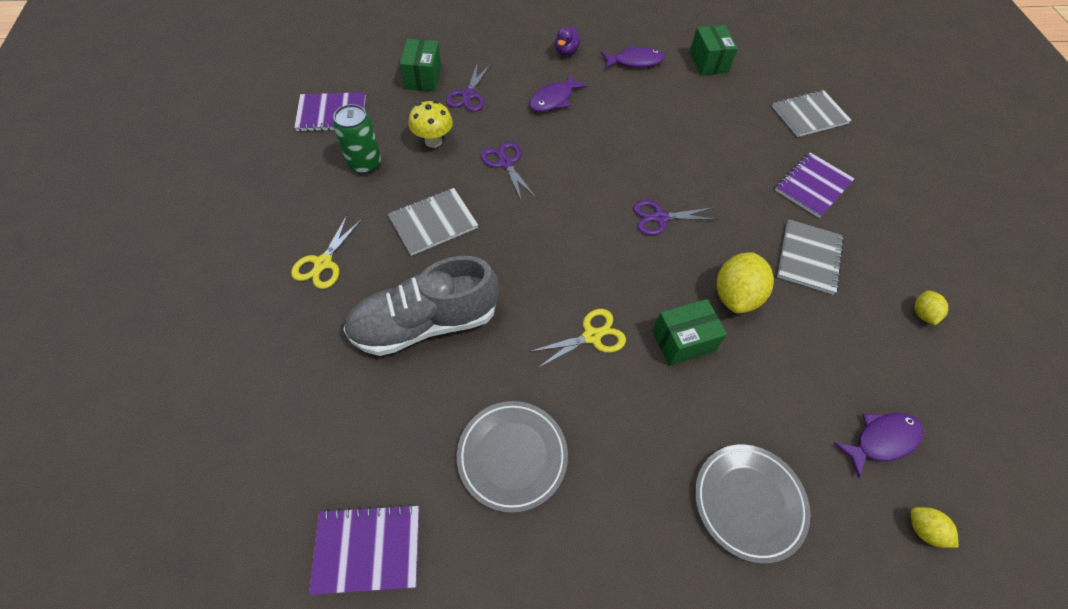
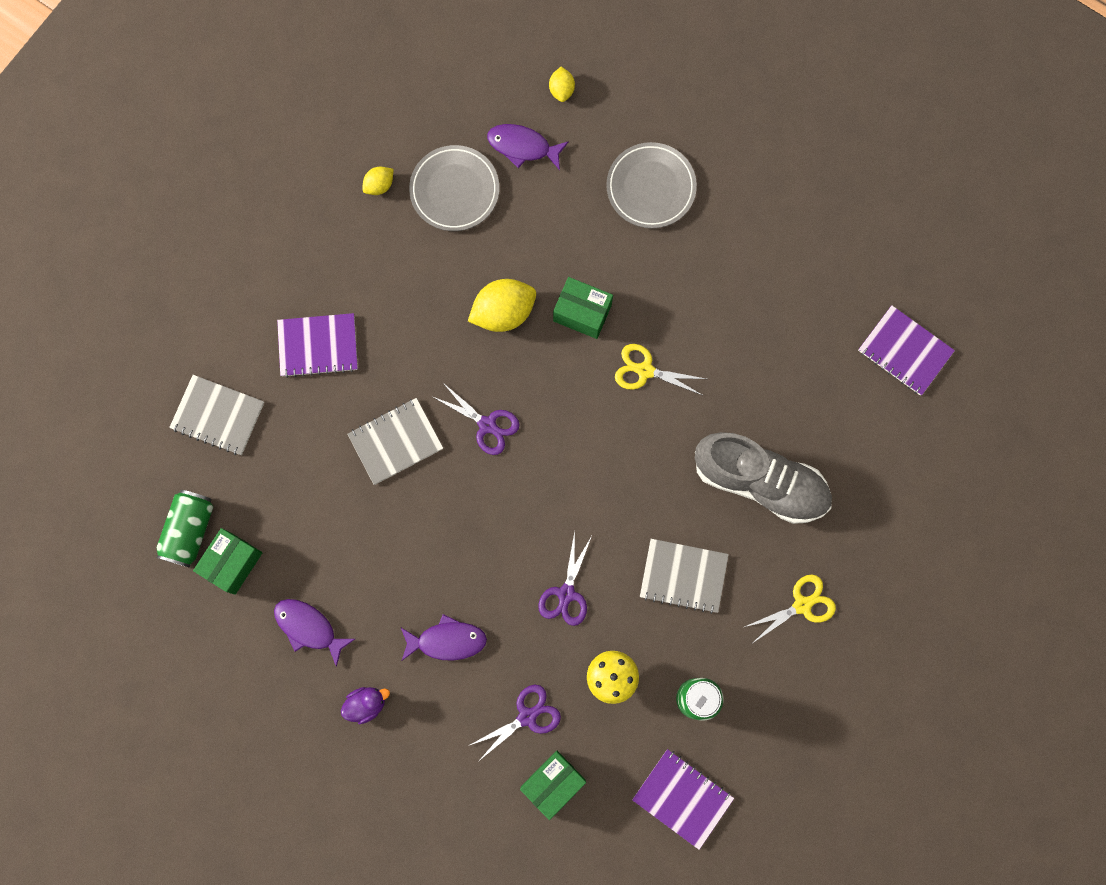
camera: 135 degrees left, 20 degrees up
grey plate [457,401,568,513] -> grey plate moved to [409,145,499,231]
grey notebook [777,219,844,295] -> grey notebook moved to [347,398,443,485]
none -> green can [156,490,213,568]

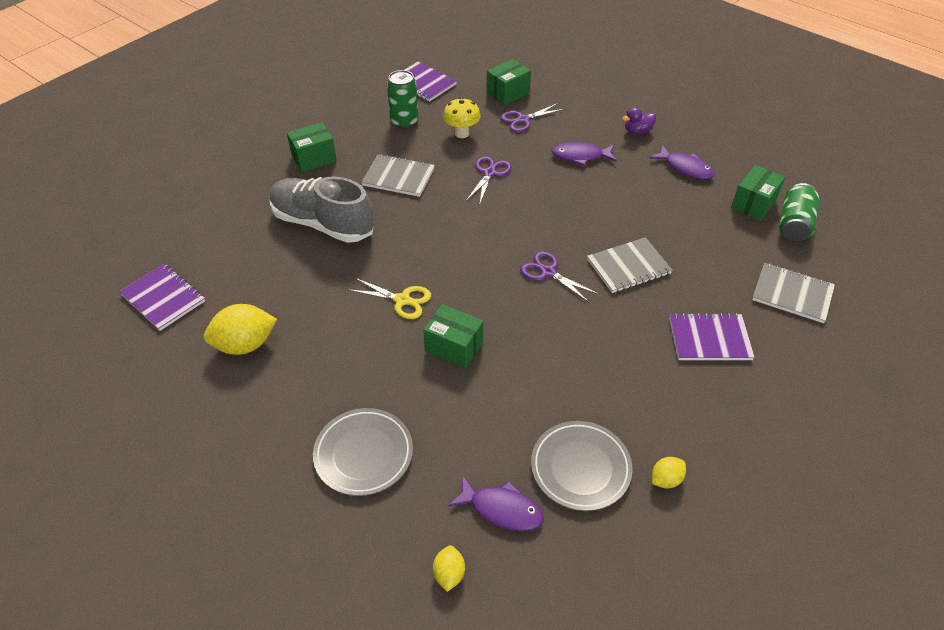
camera: 175 degrees left, 30 degrees down
yellow lemon [468,279,536,332] -> yellow lemon moved to [204,304,277,355]
yellow scissors [745,575,836,642] -> green box [287,122,337,172]

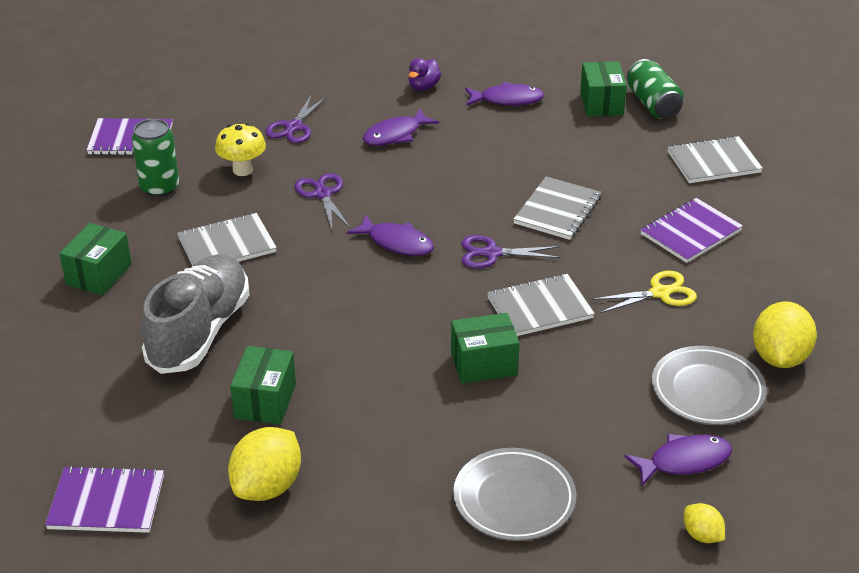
camera: 40 degrees left, 10 degrees down
grey shoe [270,176,374,243] -> grey shoe turned 120 degrees clockwise [141,254,249,374]
yellow scissors [349,278,431,319] -> yellow scissors moved to [592,271,697,313]
green box [486,59,531,105] -> green box moved to [230,346,296,424]
yellow lemon [652,457,686,489] -> yellow lemon [753,301,817,368], size x1.90
none -> purple fish [346,214,434,256]
none -> grey notebook [487,274,595,336]

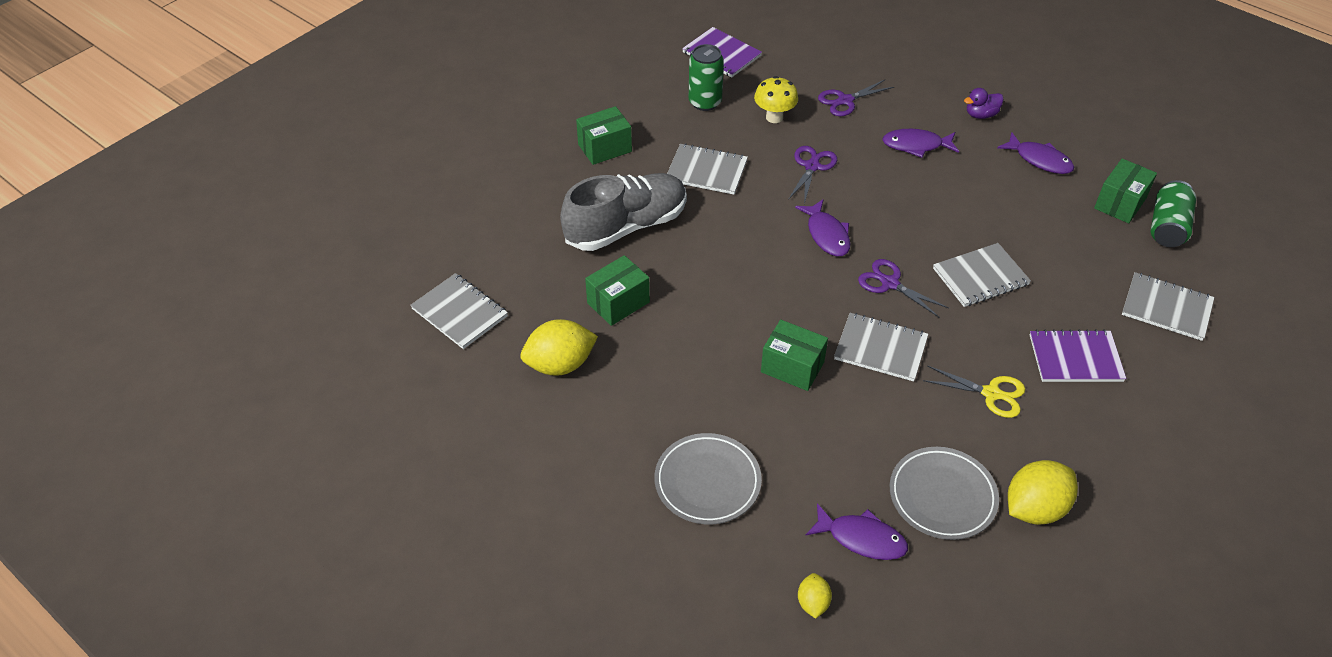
camera: 40 degrees right, 10 degrees up
purple notebook [45,465,164,533] -> grey notebook [410,273,508,349]

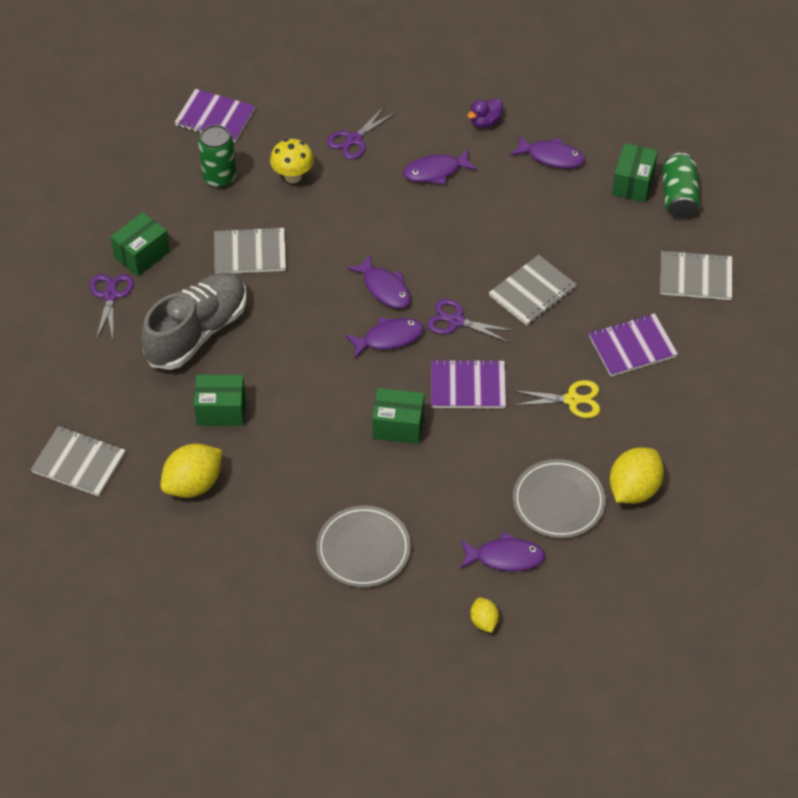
camera: 20 degrees left, 5 degrees up
green box [585,255,650,326] -> green box turned 60 degrees clockwise [194,375,246,426]
purple scissors [788,146,837,204] -> purple scissors moved to [90,274,134,340]
grey notebook [834,313,928,382] -> purple notebook [431,359,506,408]
none -> purple fish [345,318,424,359]

